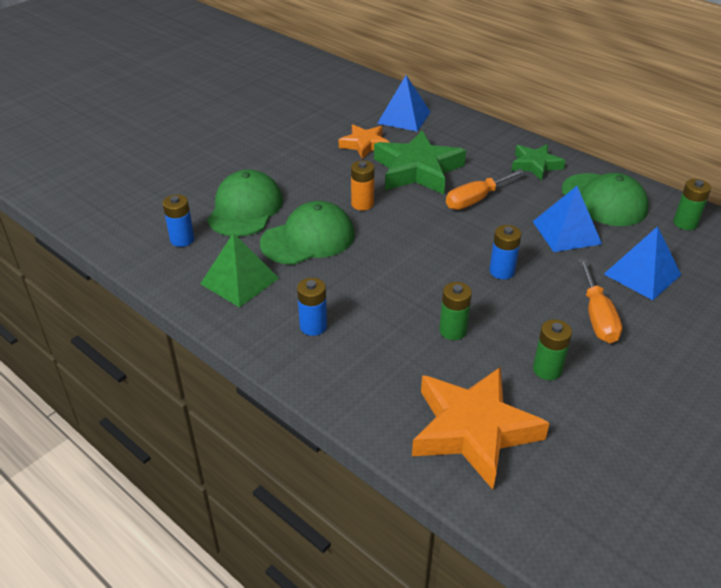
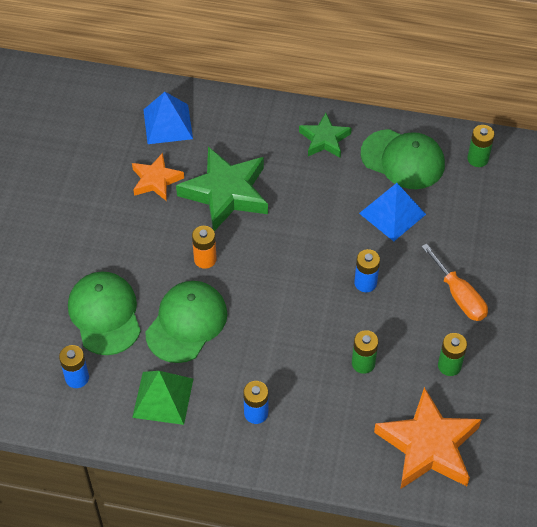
camera: 30 degrees left, 15 degrees up
orange screwdriver [446,169,524,210] -> none
blue pyramid [604,226,681,300] -> none

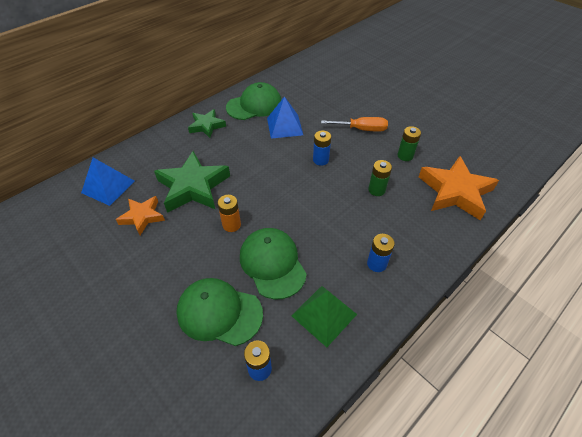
camera: 55 degrees left, 5 degrees down
green battery [467,125,495,167] -> none

